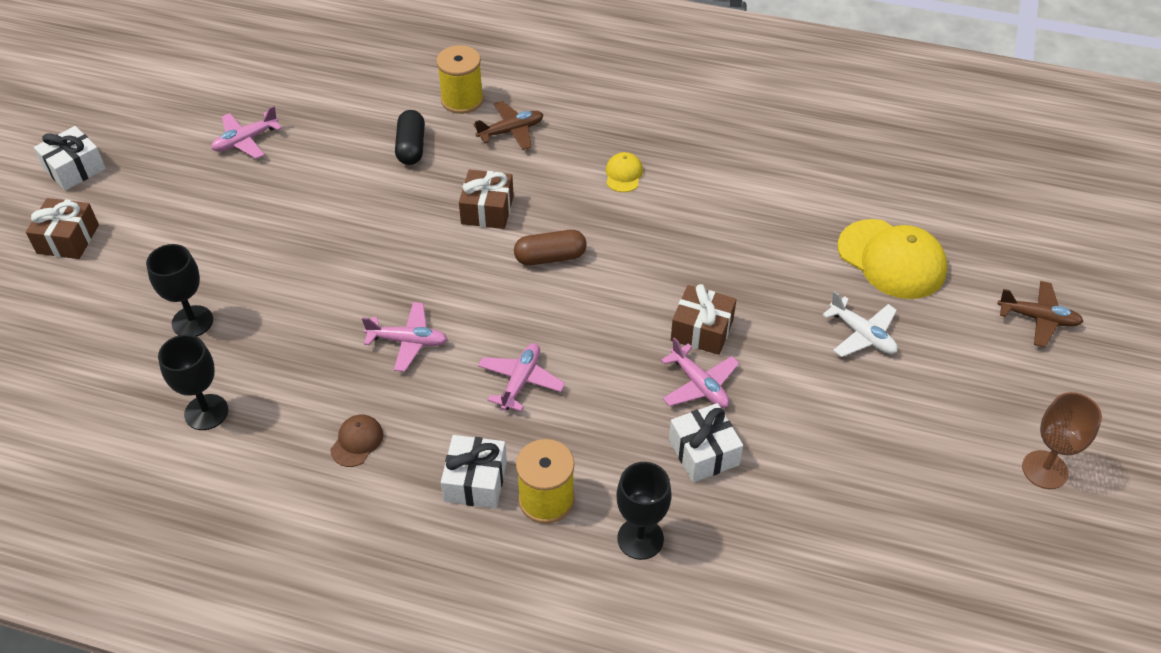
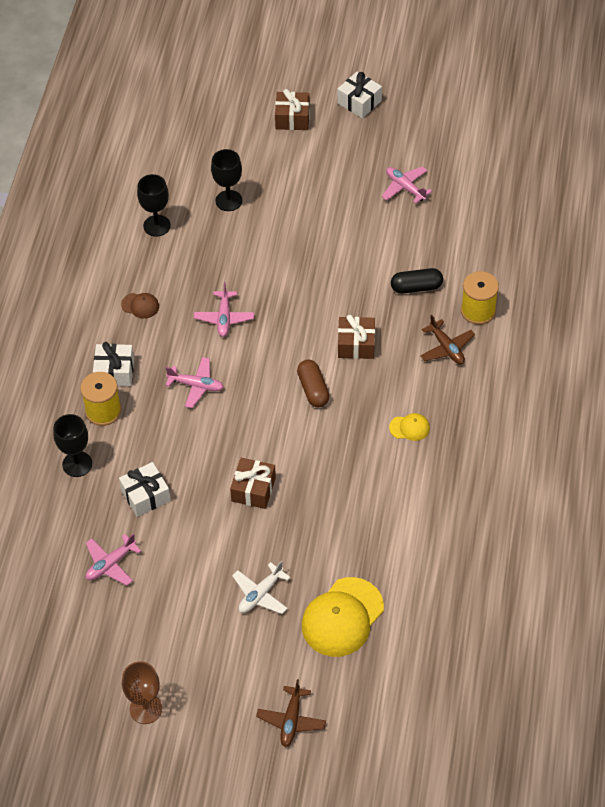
camera: 85 degrees right, 5 degrees up
pink plane [661,337,739,408] -> pink plane moved to [85,533,141,586]

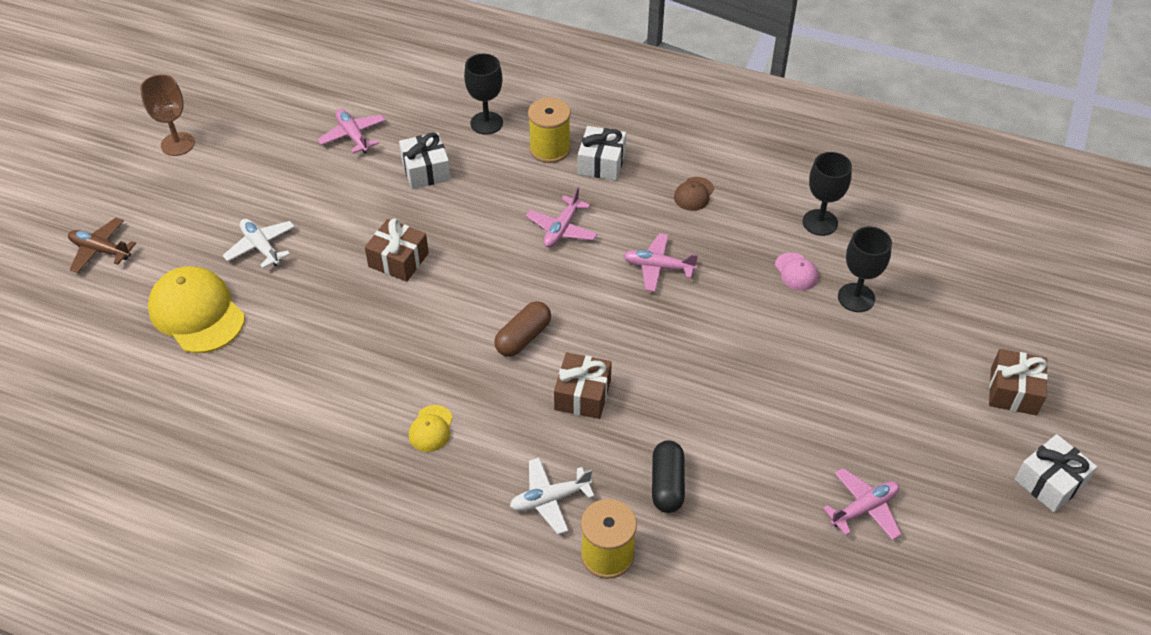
camera: 100 degrees right, 5 degrees down
brown capsule [297,360,329,407] -> brown capsule turned 45 degrees counterclockwise [494,301,551,357]
brown plane [420,315,475,364] -> white plane [510,458,594,534]
none -> pink cap [775,252,819,290]

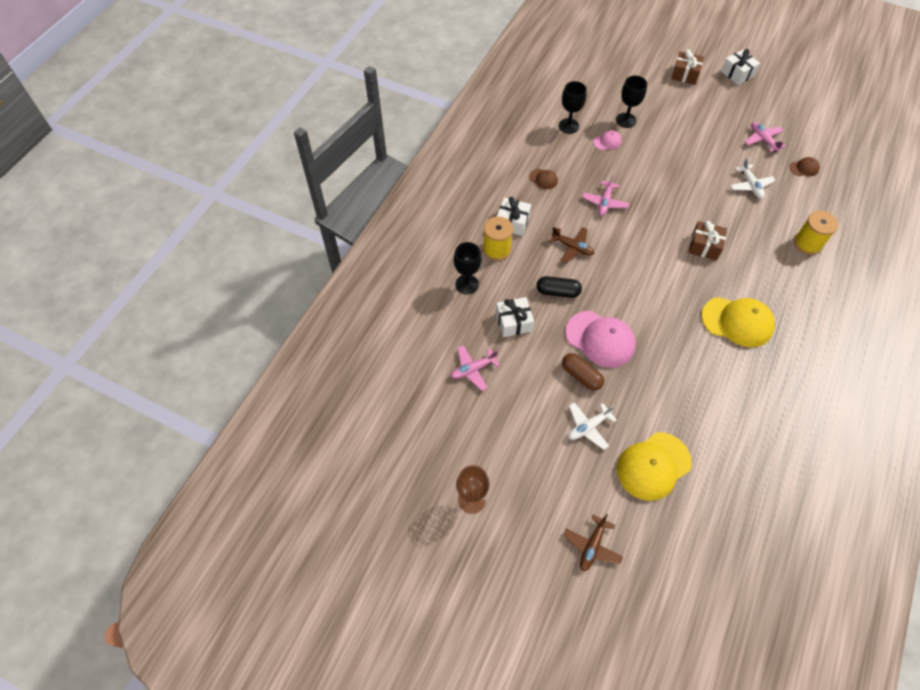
camera: 85 degrees left, 10 degrees up
brown gift [365,218,429,282] -> pink cap [565,311,636,368]
yellow cap [409,405,453,452] -> yellow cap [701,297,775,347], size x2.12
brown capsule [494,301,551,357] -> brown capsule moved to [562,353,604,391]
white plane [510,458,594,534] -> white plane moved to [730,158,776,198]
pink plane [526,187,597,248] -> brown plane [549,227,594,263]
black capsule [652,440,685,513] -> black capsule moved to [537,276,582,298]
none -> brown cap [789,157,820,176]

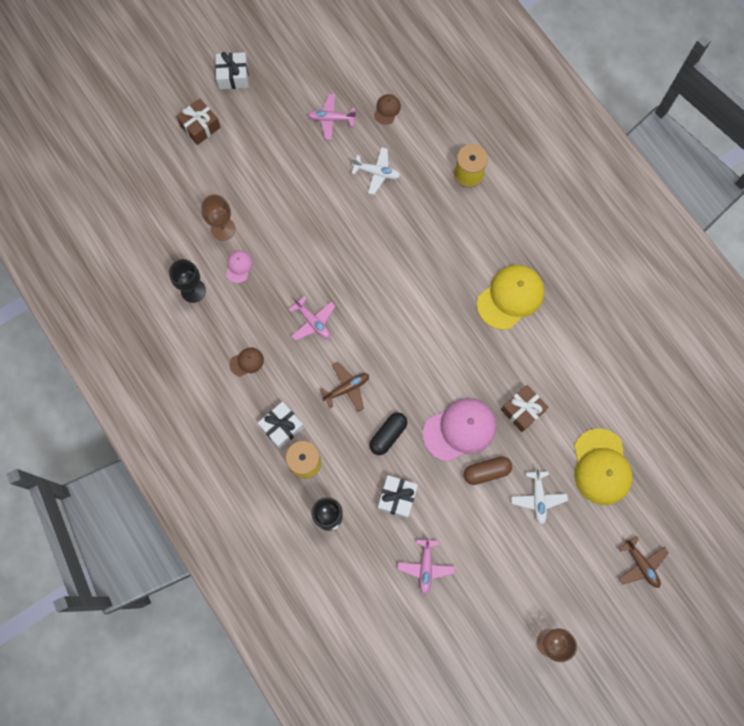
camera: 60 degrees left, 15 degrees up
black goblet [616,75,647,128] -> brown goblet [201,194,236,241]
brown gift [688,221,727,260] -> brown gift moved to [501,385,549,432]

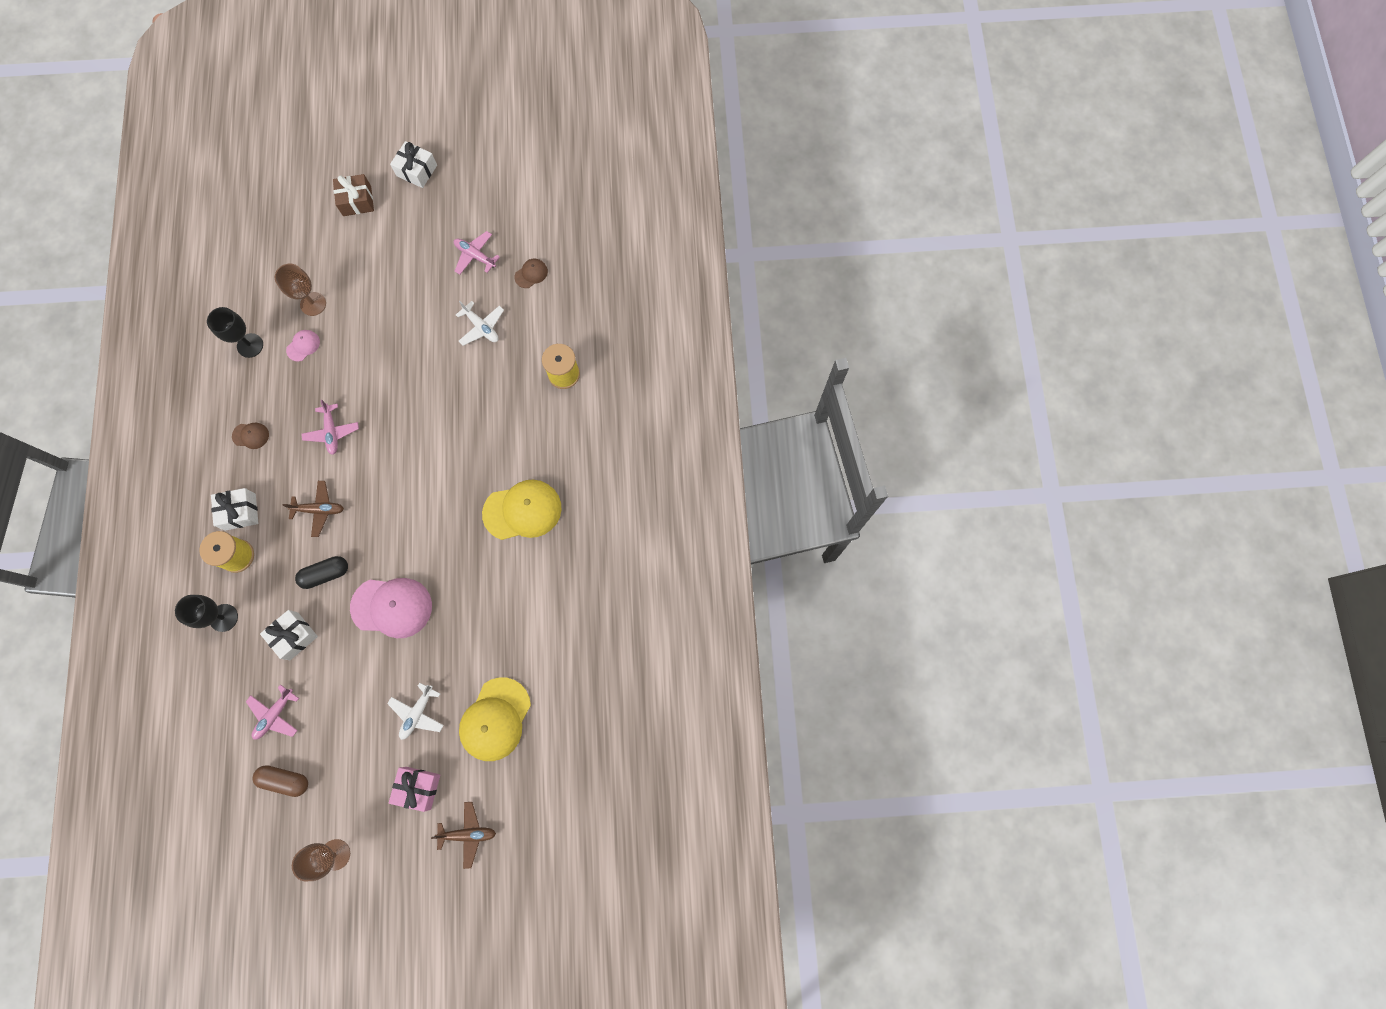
camera: 30 degrees right, 0 degrees up
brown capsule [464,456,512,485] -> brown capsule moved to [253,765,308,797]
brown gift [501,385,549,432] -> none
brown plane [618,536,669,588] -> brown plane turned 90 degrees counterclockwise [431,802,496,869]
none -> pink gift [389,767,440,812]

